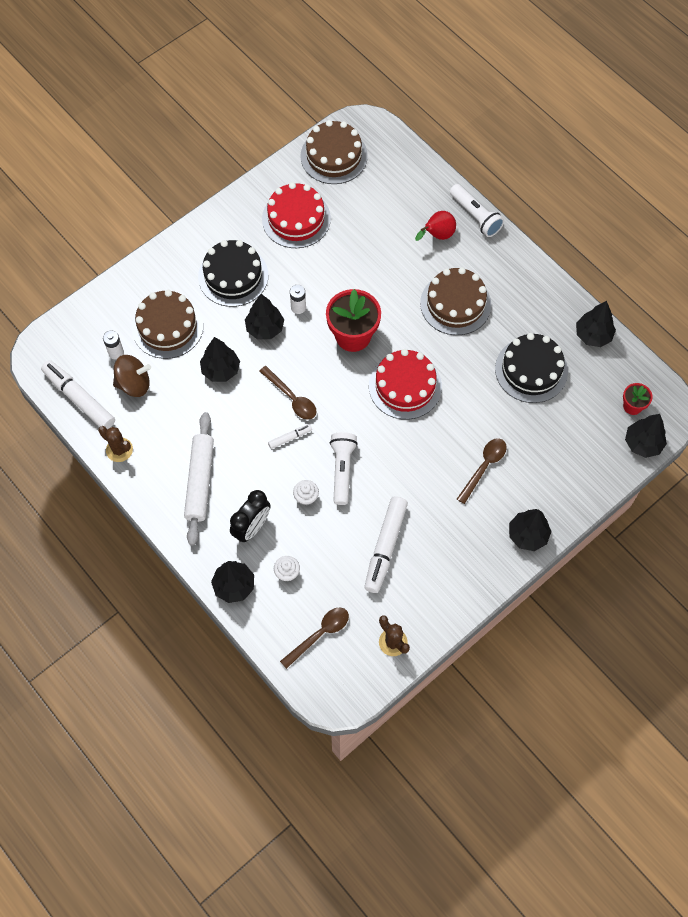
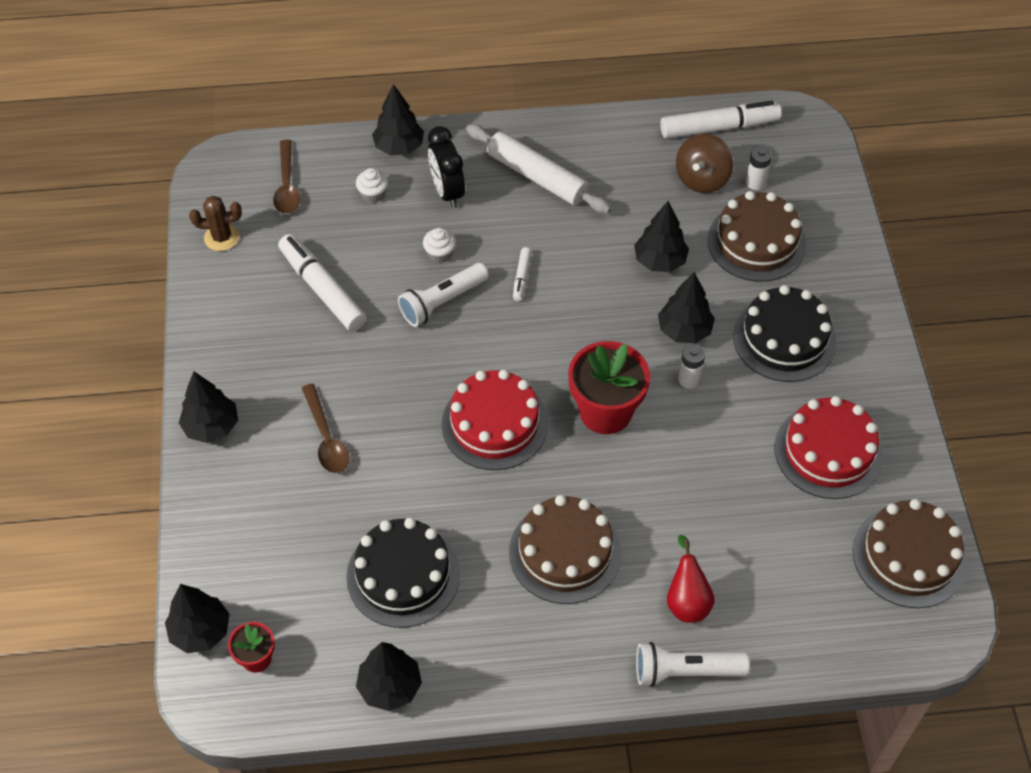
camera: 125 degrees right, 10 degrees down
brown cactus [98,426,133,462] -> none
brown spoon [259,366,317,420] -> none
white flashlight [330,432,358,505] -> white flashlight turned 105 degrees clockwise [398,263,489,327]

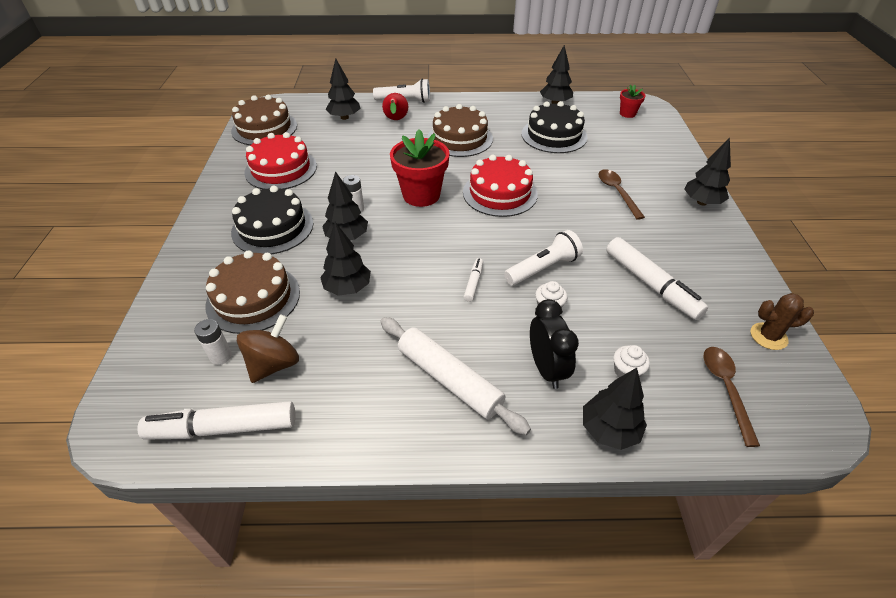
camera: 175 degrees left, 10 degrees down
black tree [165,584,229,653] -> black tree moved to [325,58,361,120]

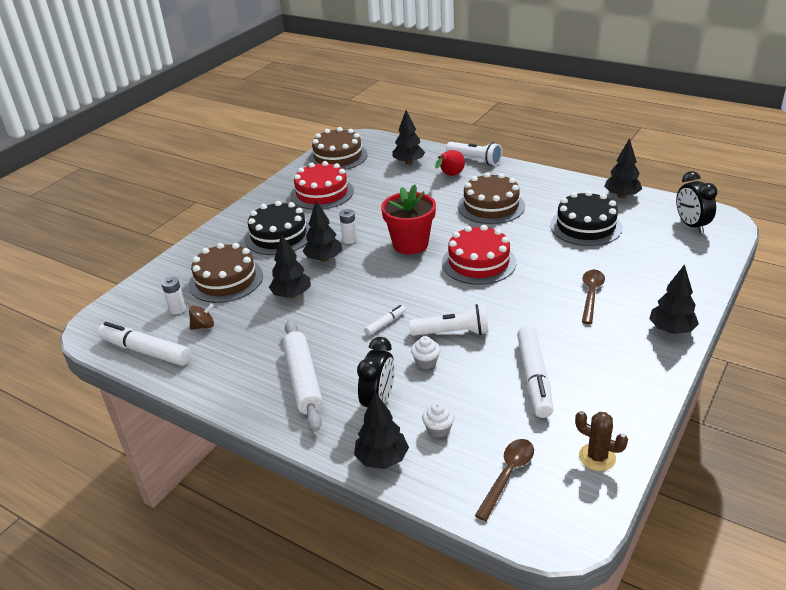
camera: 35 degrees right, 10 degrees down
brown spinning top [237,314,299,383] -> brown spinning top [189,304,214,330], size x0.61
red flower pot [620,84,646,118] -> black clock [676,171,718,234]

